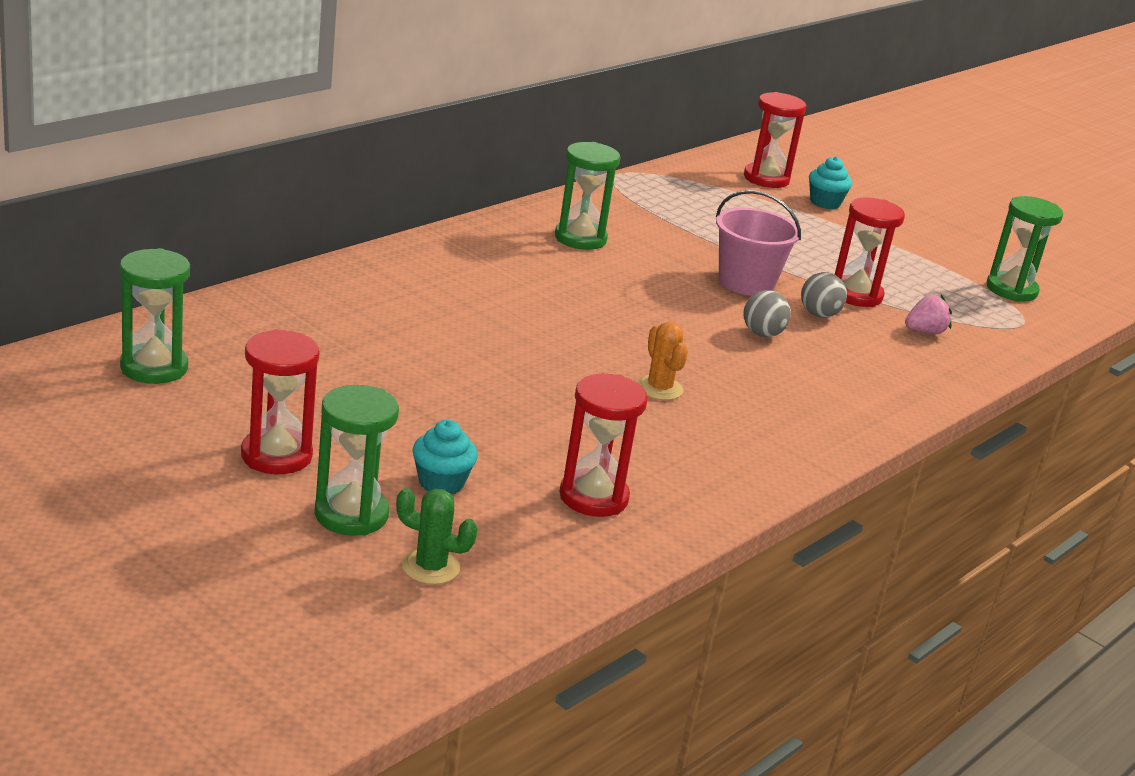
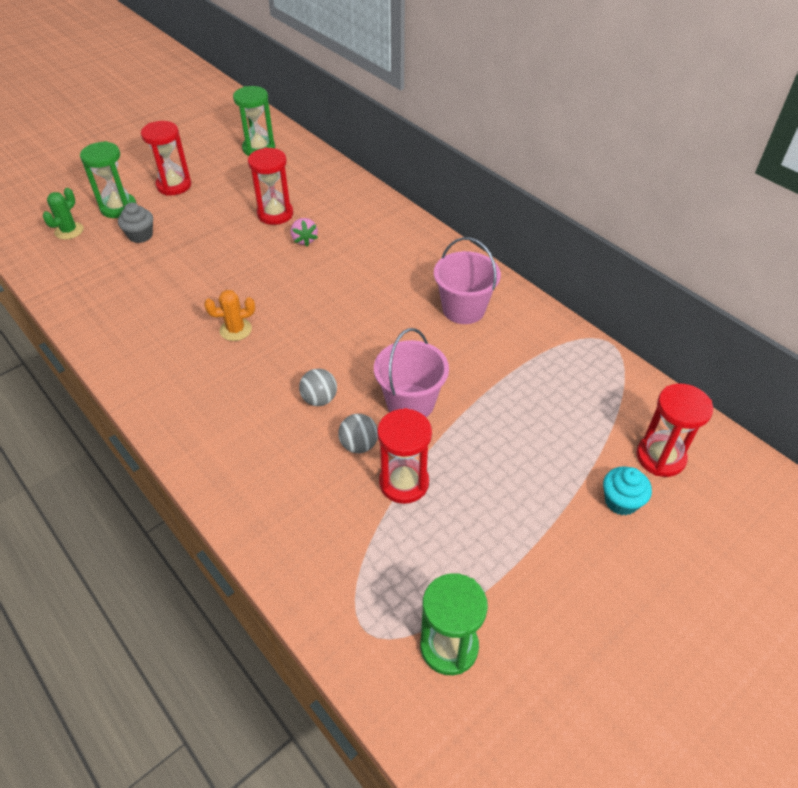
camera: 100 degrees right, 20 degrees up
turquoise cupcake [412,420,478,495] -> grey cupcake [118,202,153,243]
green hourglass [555,142,620,250] -> pink bucket [434,237,501,324]
red hourglass [559,374,648,517] -> red hourglass moved to [248,147,293,225]
pink strawberry [905,294,952,334] -> pink strawberry moved to [291,218,318,247]

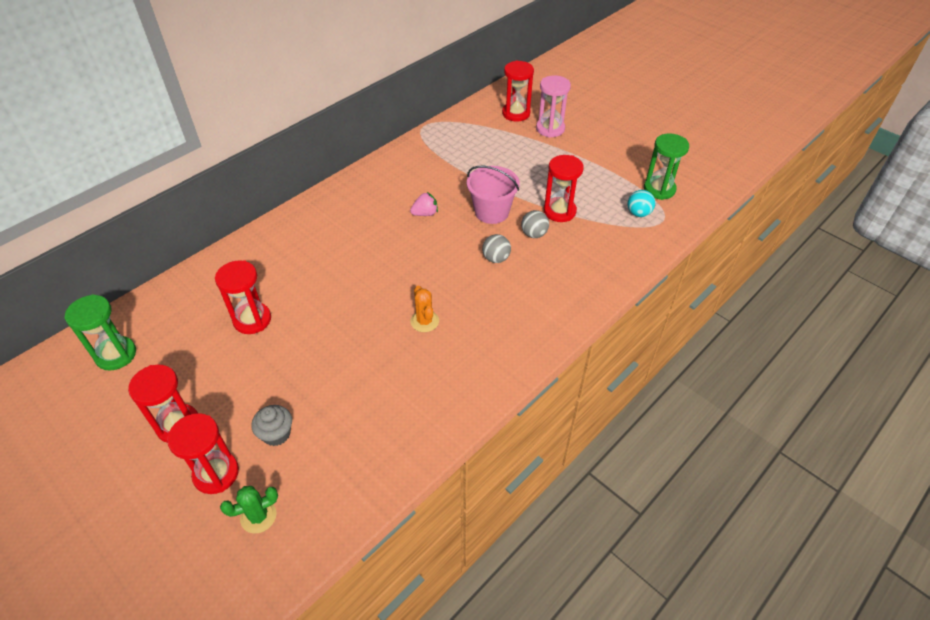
camera: 95 degrees left, 0 degrees up
green cactus [43,188,83,240] -> green cactus turned 45 degrees counterclockwise [220,486,278,533]
green hourglass [80,141,136,218] -> red hourglass [167,413,239,494]
pink strawberry [291,218,318,247] -> pink strawberry moved to [410,192,438,216]
pink bucket [434,237,501,324] -> none
turquoise cupcake [603,466,652,515] -> pink hourglass [536,75,571,138]
none -> turquoise ball [628,190,655,217]

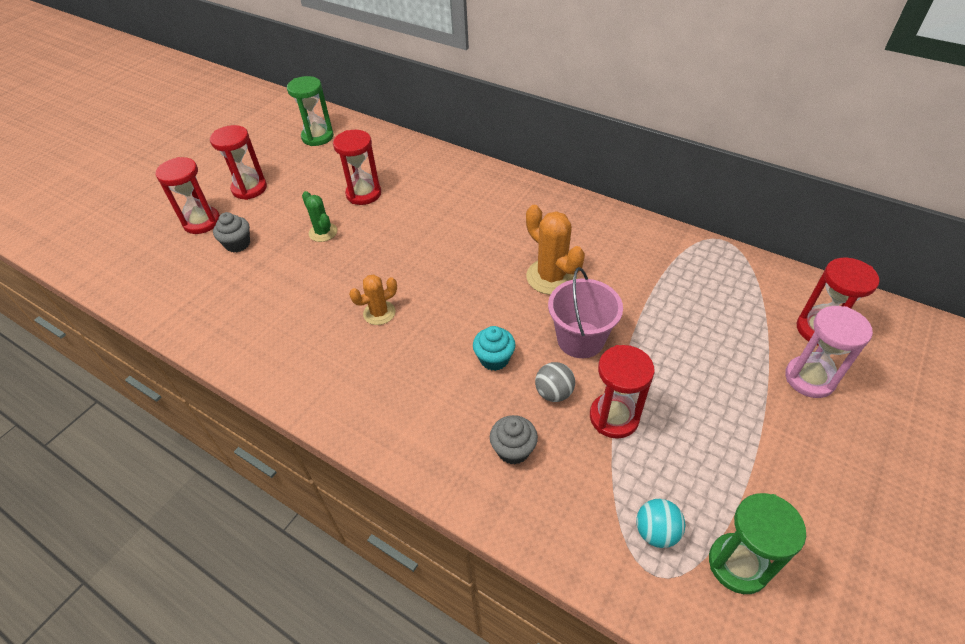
camera: 80 degrees right, 0 degrees up
green cactus [220,486,278,533] -> green cactus moved to [302,191,337,242]
pink strawberry [410,192,438,216] -> orange cactus [526,205,585,295]
grey ball [482,234,511,263] -> turquoise cupcake [473,326,515,371]
none -> grey cupcake [490,415,538,465]

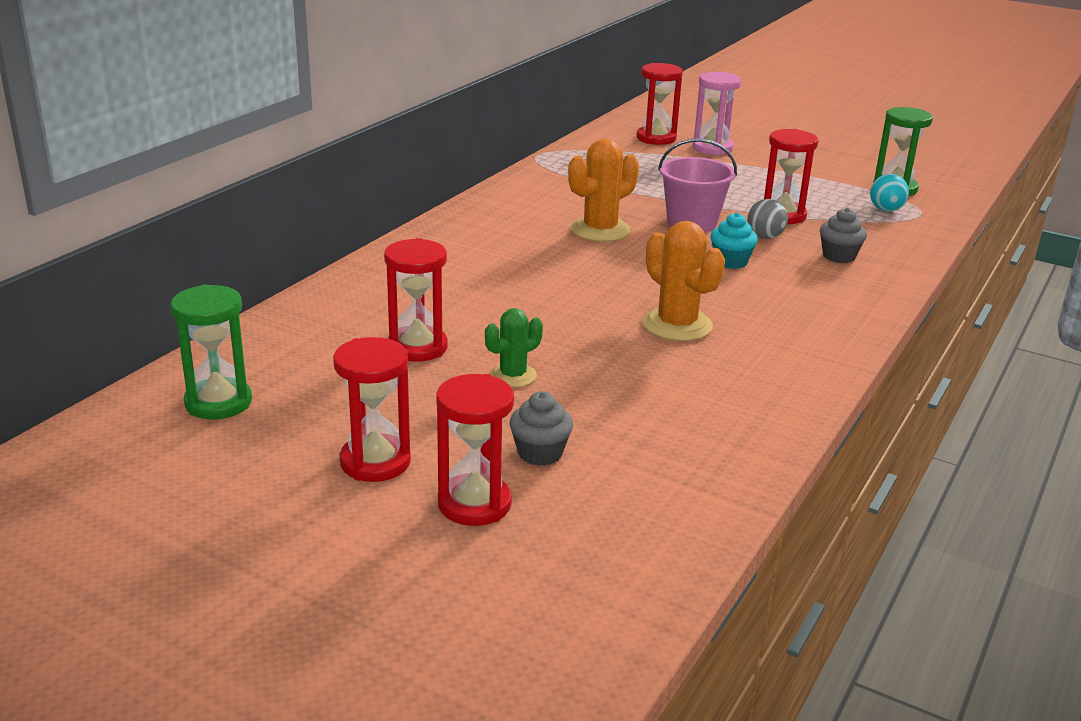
camera: 95 degrees left, 20 degrees down
orange cactus [349,274,397,325] -> orange cactus [642,221,725,341], size x1.62

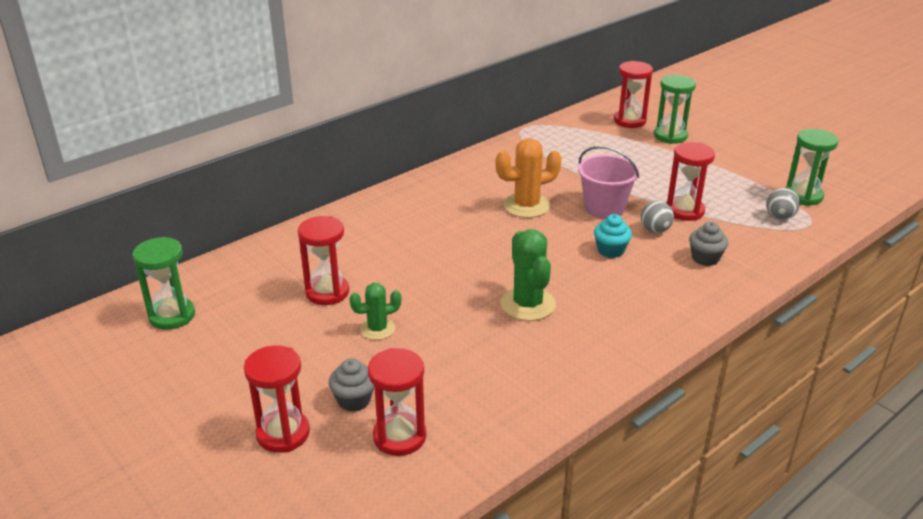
camera: 20 degrees right, 5 degrees up
red hourglass [333,337,411,482] -> red hourglass moved to [368,348,426,456]
orange cactus [642,221,725,341] -> green cactus [500,229,556,321]
pink hourglass [692,72,741,156] -> green hourglass [654,75,696,144]
turquoise ball [870,174,909,212] -> grey ball [766,188,800,220]

